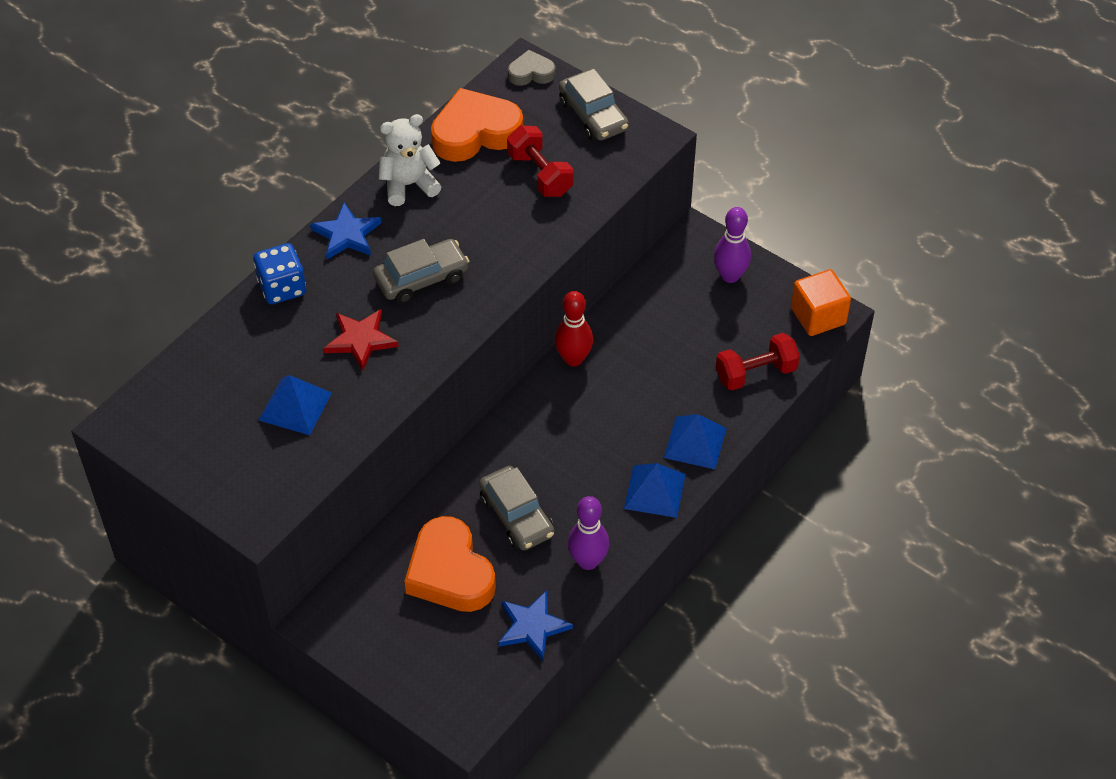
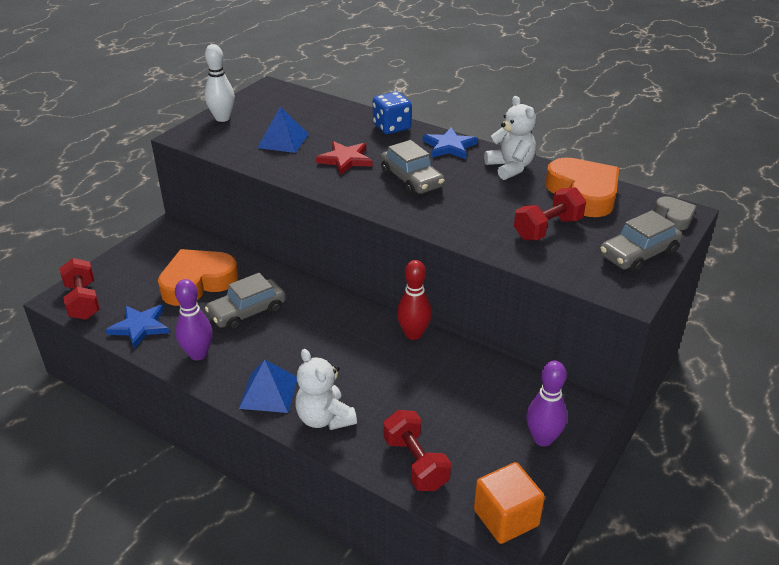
camera: 85 degrees right, 15 degrees down
blue pyramid [664,414,727,469] -> white teddy bear [295,349,357,430]
none -> red dumbbell [60,258,100,320]
none -> white bowling pin [205,44,235,122]

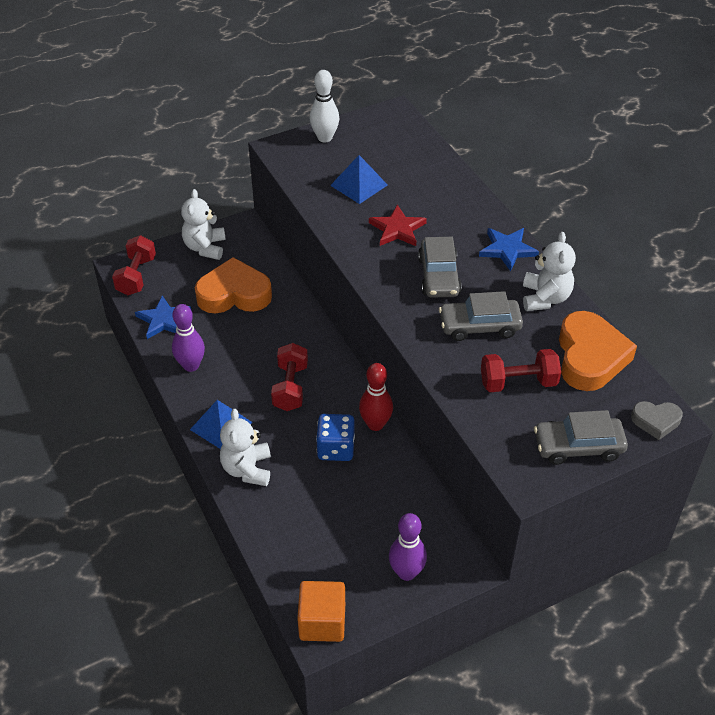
camera: 30 degrees right, 10 degrees up
grey car [205,273,286,331] -> grey car moved to [439,291,523,341]
blue dice [373,92,412,134] -> blue dice moved to [316,414,355,461]
red dumbbell [383,410,451,491] -> red dumbbell moved to [271,343,308,411]
grey heart [654,196,697,230] -> grey heart turned 75 degrees clockwise [631,401,683,440]
none -> white teddy bear [181,189,226,260]

